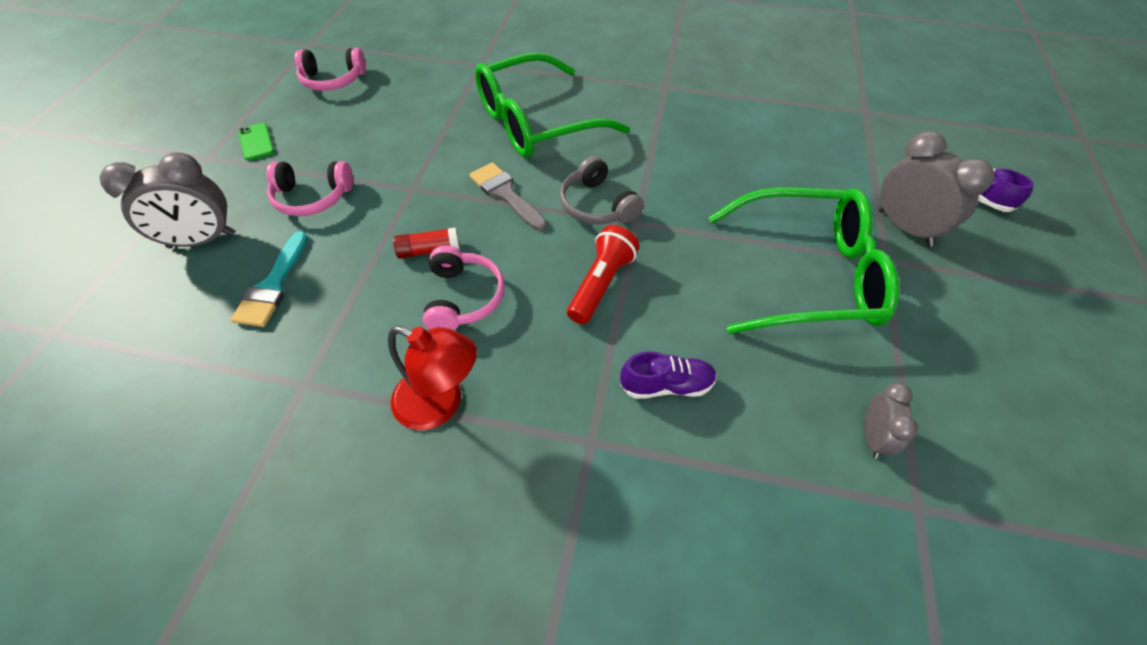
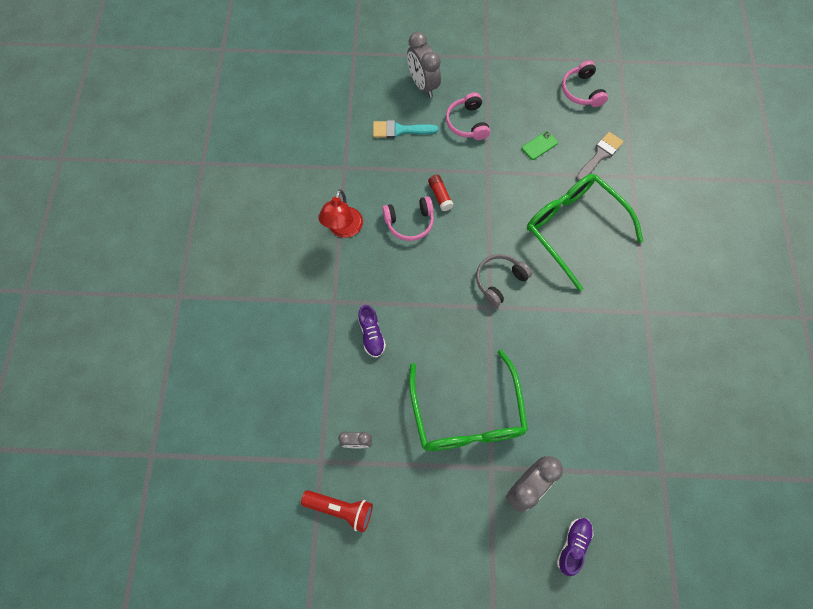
camera: 80 degrees right, 15 degrees up
green phone [238,123,274,161] -> green phone moved to [522,131,558,160]
grey brush [469,162,547,231] -> grey brush moved to [576,132,624,181]
red flashlight [567,225,639,324] -> red flashlight moved to [301,490,373,533]

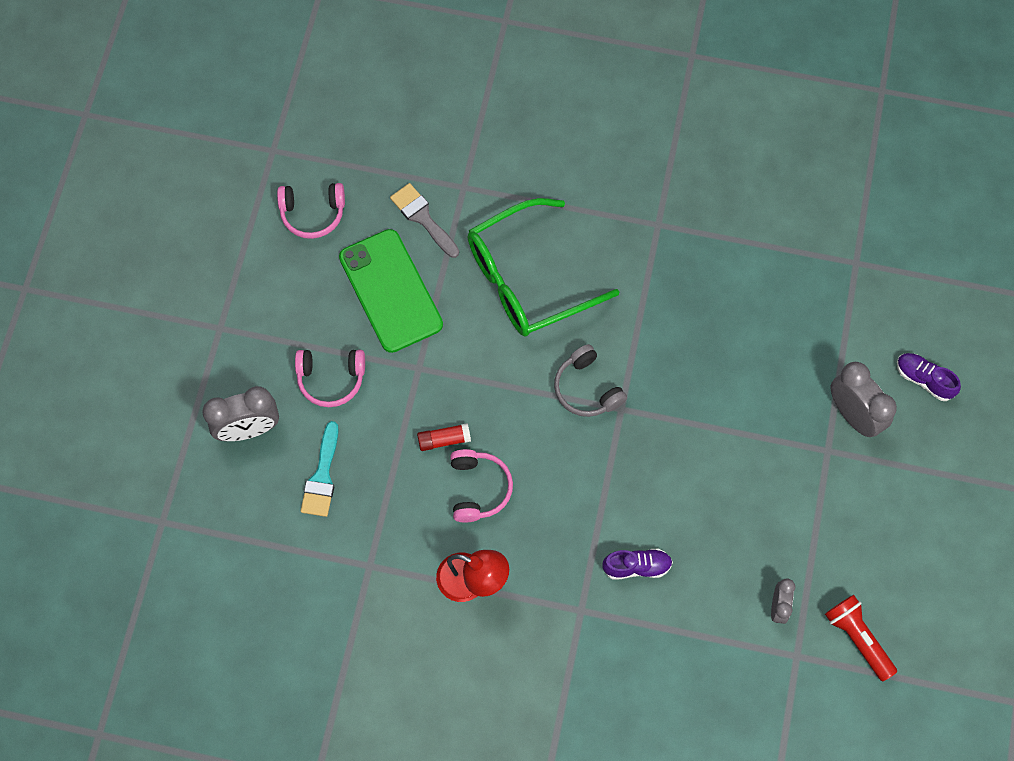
camera: 80 degrees left, 0 degrees up
red flashlight [301,490,373,533] -> red flashlight turned 60 degrees counterclockwise [825,595,897,681]
green glasses [409,349,528,451] -> none
green phone [522,131,558,160] -> green phone [339,229,443,353], size x2.46

